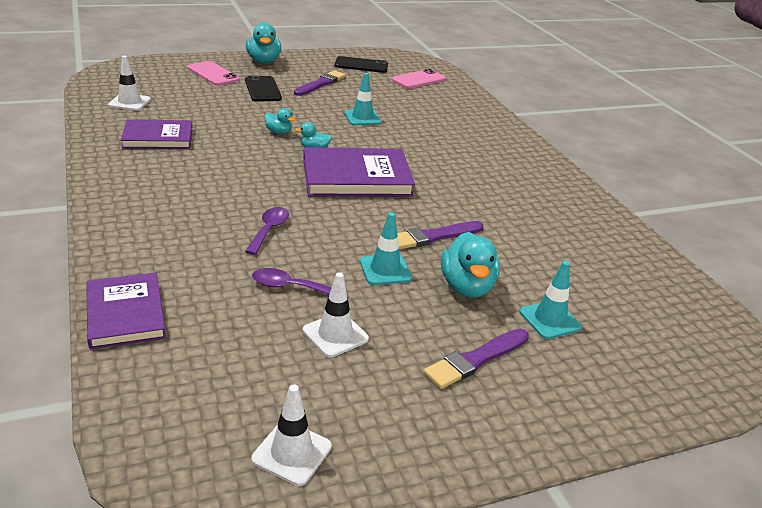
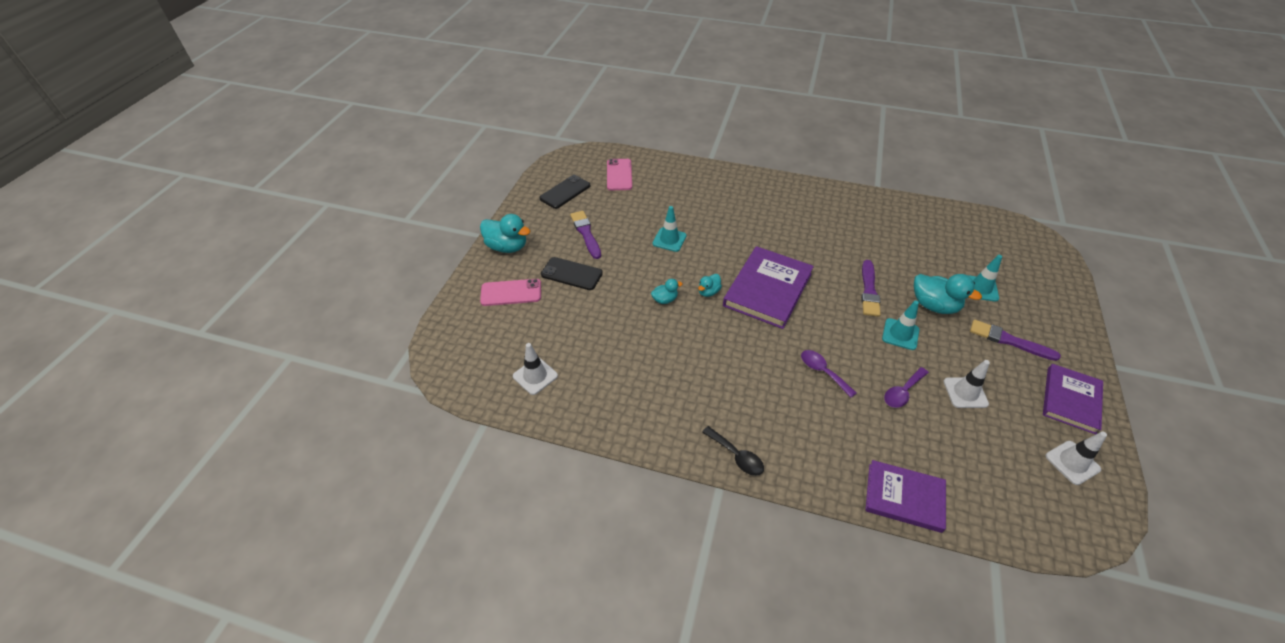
camera: 50 degrees left, 15 degrees up
purple book [121,119,193,149] -> purple book moved to [1043,364,1103,434]
purple brush [424,329,529,389] -> purple brush turned 120 degrees clockwise [970,320,1061,361]
none -> black spoon [702,426,764,476]

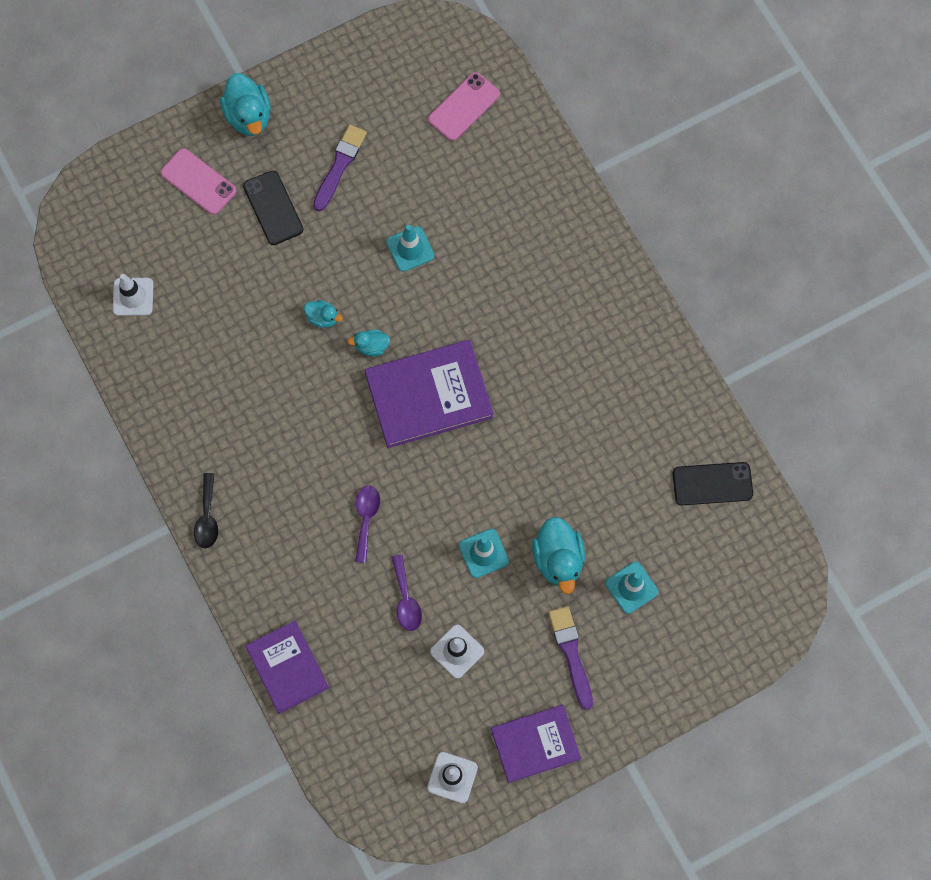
camera: 45 degrees right, 25 degrees up
black phone [540,175,590,209] -> black phone moved to [673,462,753,505]
purple brush [861,260,881,317] -> none
purple spoon [884,367,929,408] -> purple spoon turned 105 degrees counterclockwise [392,554,422,631]

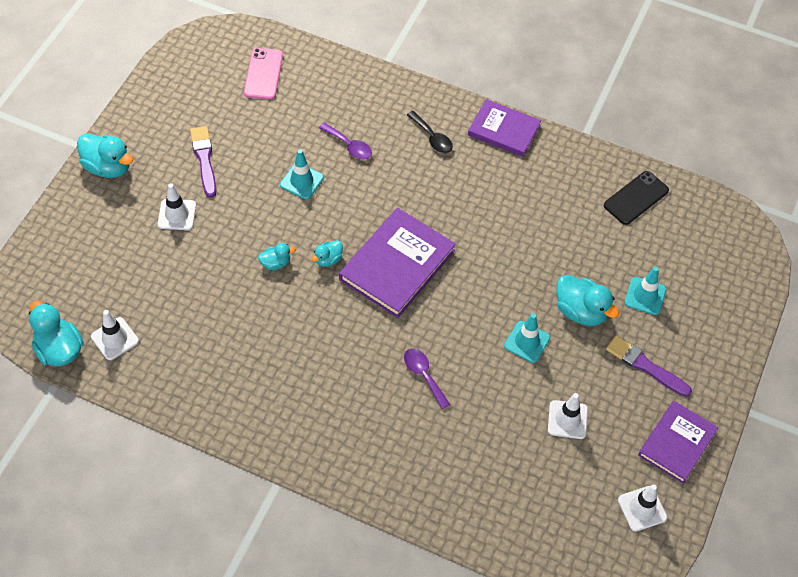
camera: 40 degrees left, 15 degrees down
pink phone [160,148,237,215] -> none
black spoon [194,473,218,548] -> black spoon moved to [407,111,453,153]
black phone [243,170,303,245] -> white traffic cone [158,183,196,230]
purple book [245,620,329,714] -> purple book moved to [468,99,541,157]
purple spoon [392,554,422,631] -> purple spoon moved to [319,123,372,160]
none -> turquoise duck [29,300,84,367]

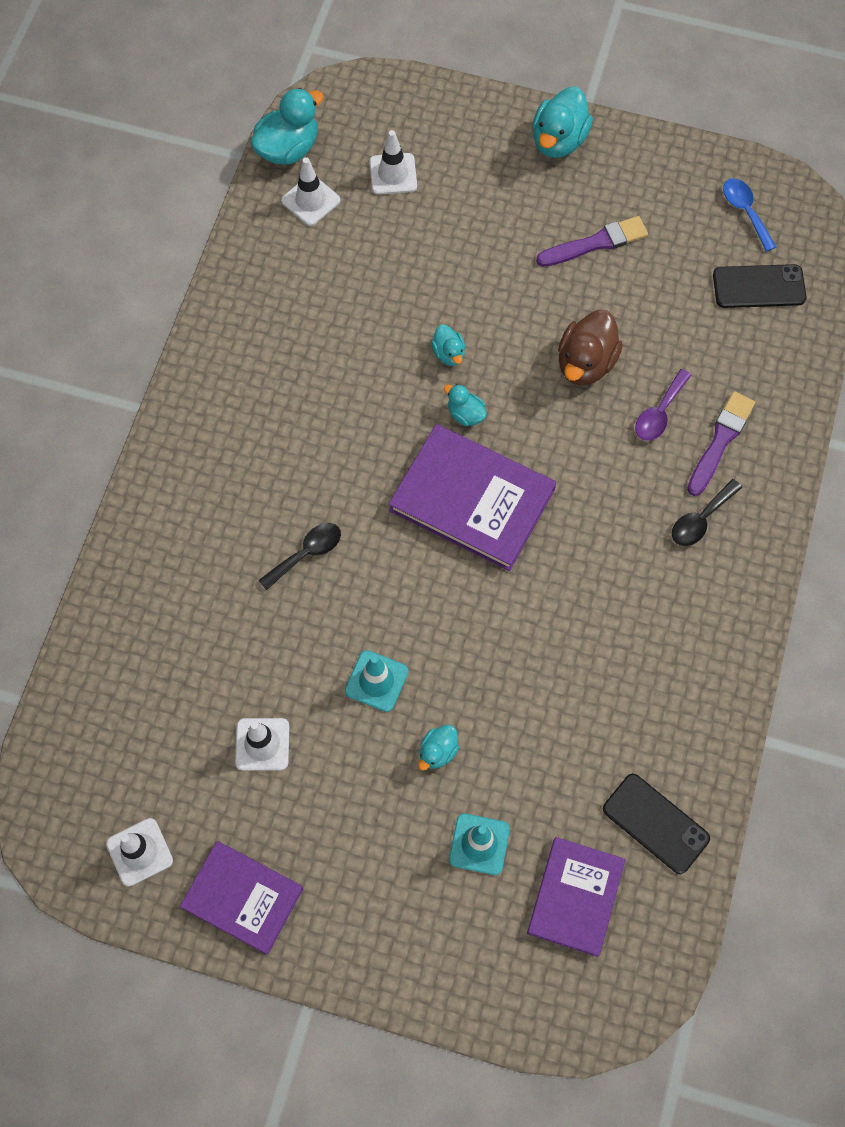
camera: 85 degrees right, 10 degrees up
white traffic cone [158,183,196,230] -> white traffic cone moved to [370,130,417,195]
pink phone [244,48,283,100] -> black phone [713,264,806,308]
turquoise traffic cone [280,149,324,199] -> brown duck [558,310,623,386]
purple spoon [404,348,450,409] -> black spoon [258,523,341,590]
purple book [468,99,541,157] -> purple book moved to [527,837,625,957]
turquoise duck [556,275,619,326] -> turquoise duck [418,725,459,771], size x0.54
purple brush [606,336,692,397] -> purple brush moved to [687,391,755,496]
none -> blue spoon [723,178,776,252]

